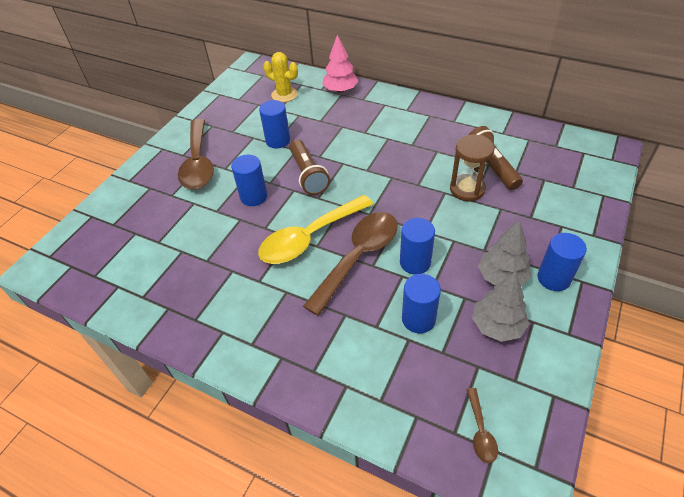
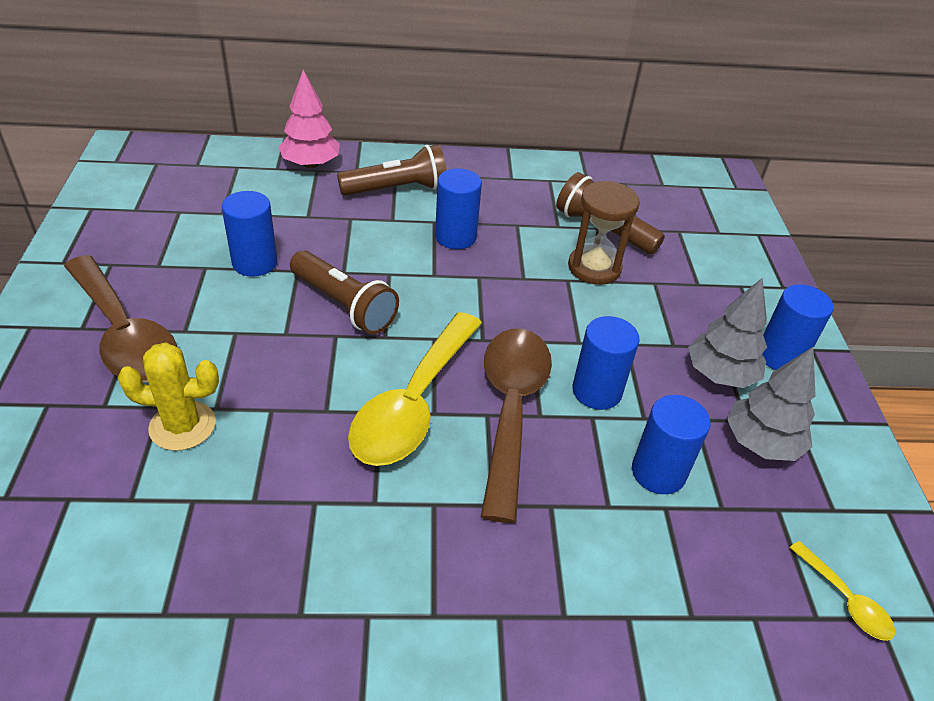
camera: 35 degrees left, 5 degrees down
blue cylinder [231,155,267,206] -> blue cylinder moved to [435,169,482,249]
yellow cactus [263,52,298,102] -> yellow cactus moved to [118,342,219,451]
brown spoon [466,388,498,463] -> yellow spoon [790,541,895,641]
none -> brown flashlight [337,145,446,196]

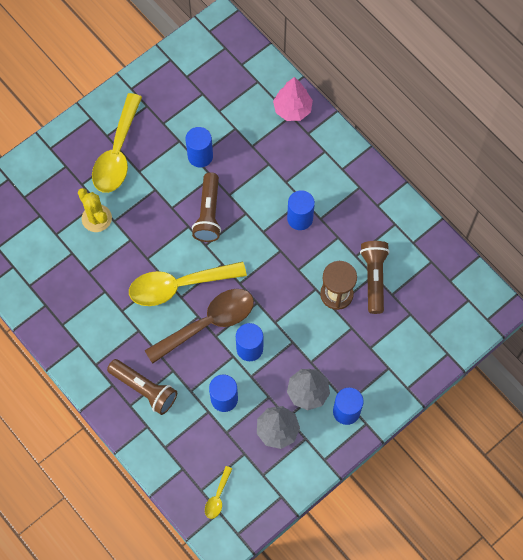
camera: 55 degrees right, 25 degrees up
brown spoon [64,255,177,382] -> yellow spoon [92,93,142,193]
brown flashlight [337,145,446,196] -> brown flashlight moved to [107,359,177,415]

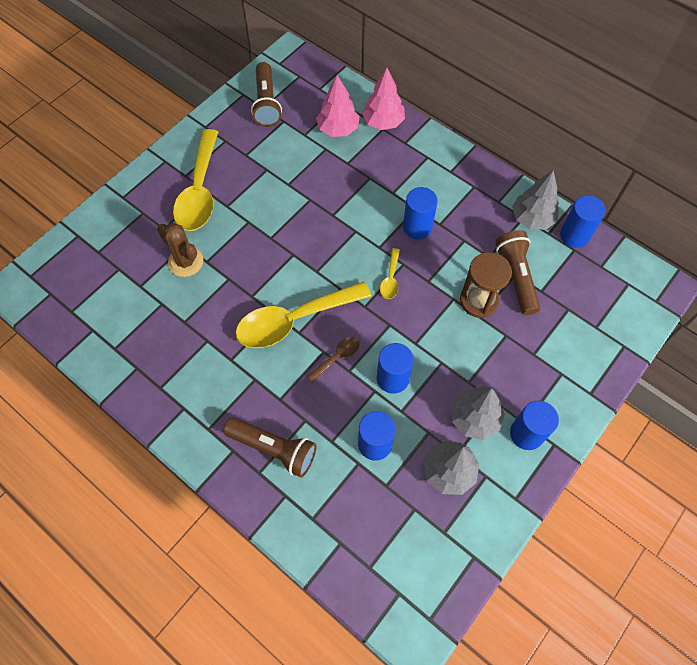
camera: 10 degrees left, 5 degrees down
yellow cactus [78,188,112,232] -> brown cactus [157,223,204,277]
brown spoon [145,289,254,364] -> brown spoon [307,337,360,382], size x0.44
blue cylinder [186,127,213,167] -> blue cylinder moved to [560,195,606,248]
brown flashlight [192,172,221,242] -> brown flashlight moved to [251,62,282,127]
yellow spoon [205,466,232,519] -> yellow spoon moved to [380,248,400,299]
none -> pink tree [316,75,360,137]
none -> grey tree [512,170,559,230]

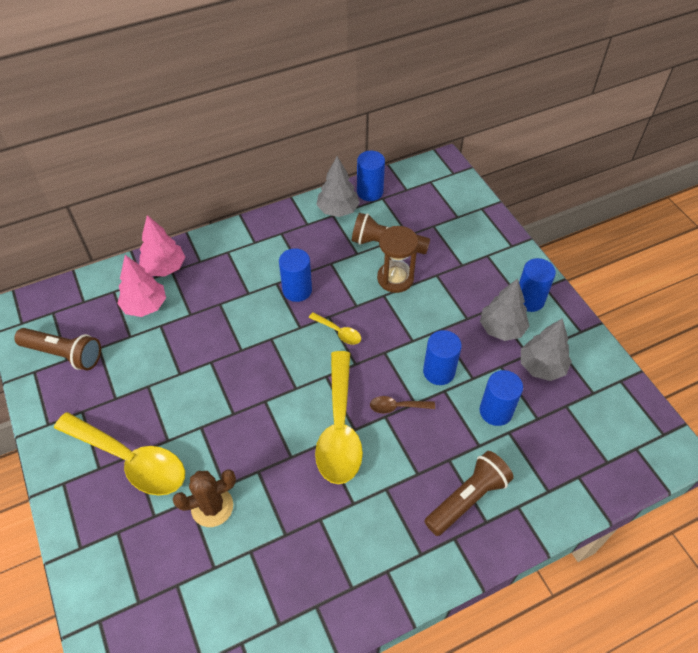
camera: 65 degrees left, 10 degrees down
brown spoon [307,337,360,382] -> brown spoon turned 75 degrees counterclockwise [370,396,435,413]

